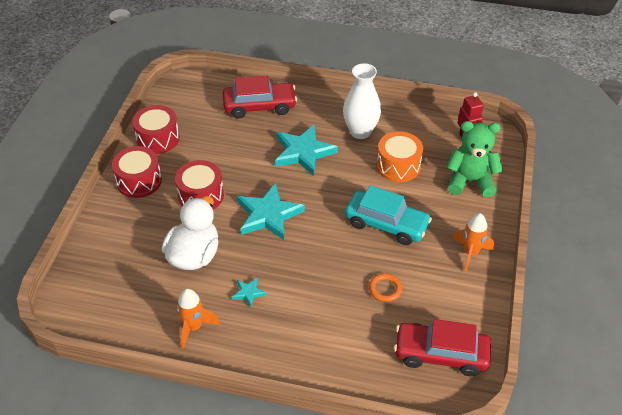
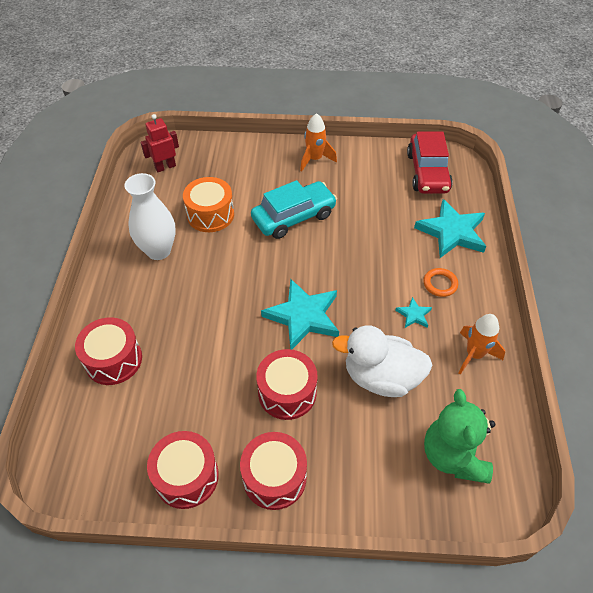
camera: 100 degrees left, 5 degrees up
red car [223,76,297,119] -> red drum [75,317,142,385]
turquoise star [275,124,338,176] -> turquoise star moved to [414,199,486,258]
turquoise car [345,185,432,245] -> turquoise car turned 45 degrees clockwise [251,180,337,239]
orange ring [369,273,402,302] -> orange ring moved to [423,268,458,297]
green teddy bear [446,121,503,197] -> green teddy bear moved to [424,389,495,484]

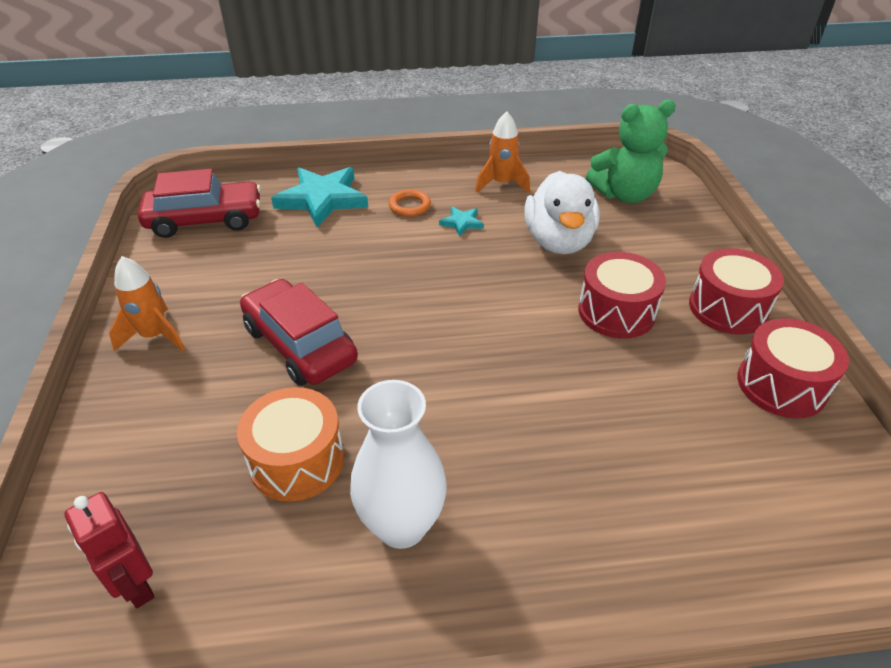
camera: 100 degrees left, 10 degrees down
red drum [75,317,142,385] -> none
turquoise car [251,180,337,239] -> red car [240,279,358,386]
turquoise star [261,279,339,350] -> none

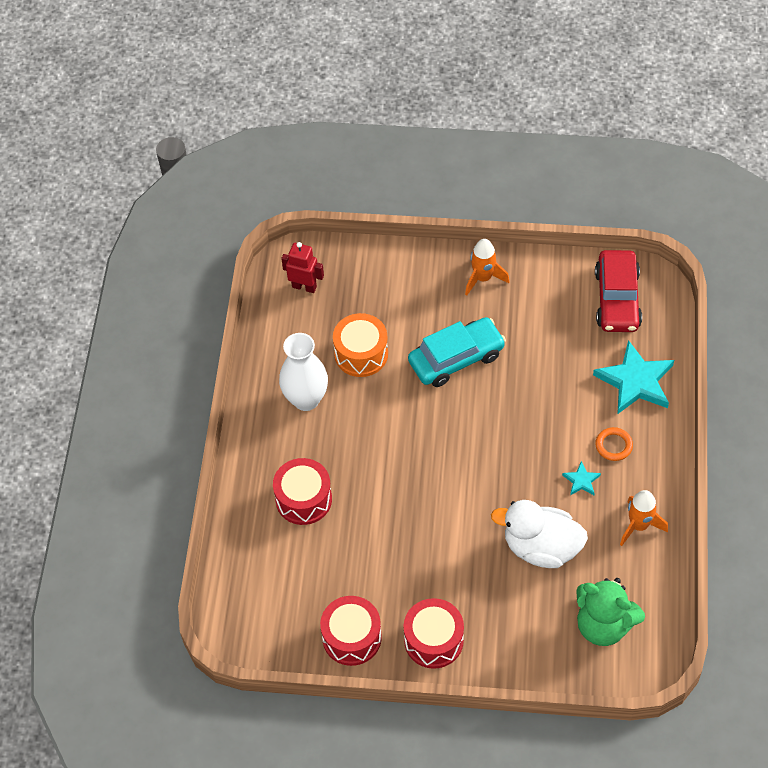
camera: 105 degrees right, 15 degrees up
red robot [64,492,154,608] -> red robot turned 45 degrees clockwise [281,242,324,293]
red car [240,279,358,386] -> turquoise car [408,317,506,387]
red drum [578,252,666,339] -> red drum moved to [273,458,332,525]
green teddy bear [586,100,676,203] -> green teddy bear turned 60 degrees counterclockwise [576,578,645,646]

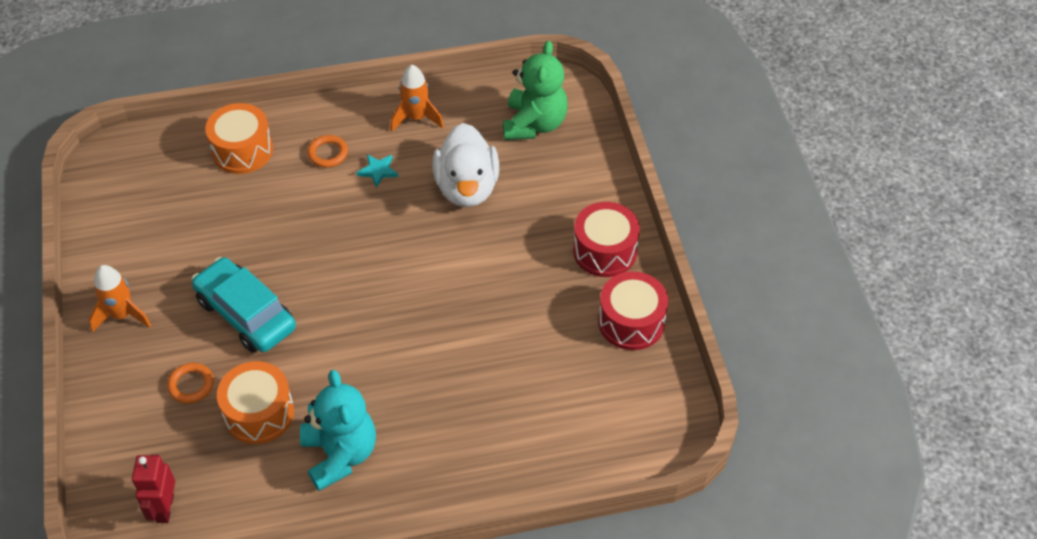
camera: 110 degrees left, 5 degrees down
red drum [273,458,332,525] -> none
white vase [279,333,328,411] -> turquoise teddy bear [300,370,376,491]
turquoise star [593,340,674,414] -> orange drum [205,103,273,174]
red car [595,250,642,332] -> none
none -> orange ring [167,363,214,403]

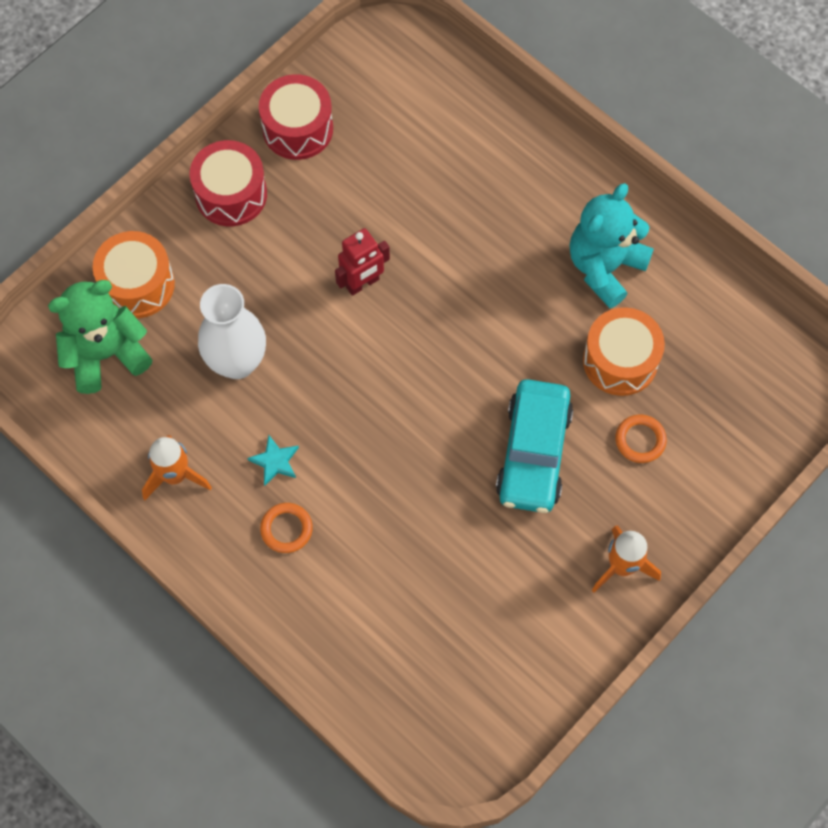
camera: 125 degrees left, 15 degrees up
red robot [132,455,175,523] -> red robot moved to [335,228,390,296]
orange drum [205,103,273,174] -> orange drum moved to [93,231,175,318]
white duck [432,123,499,207] -> white vase [198,284,266,379]

